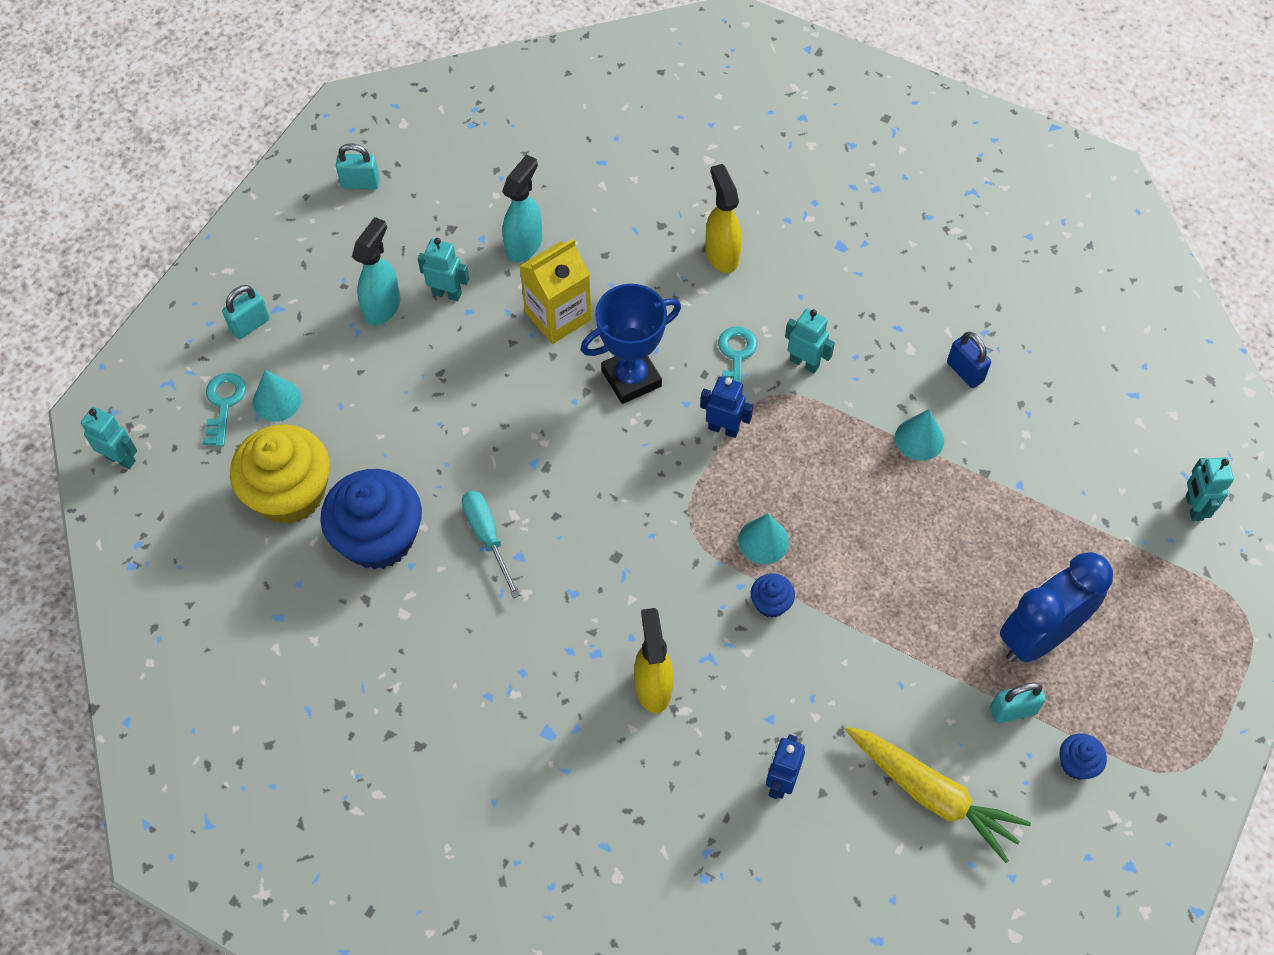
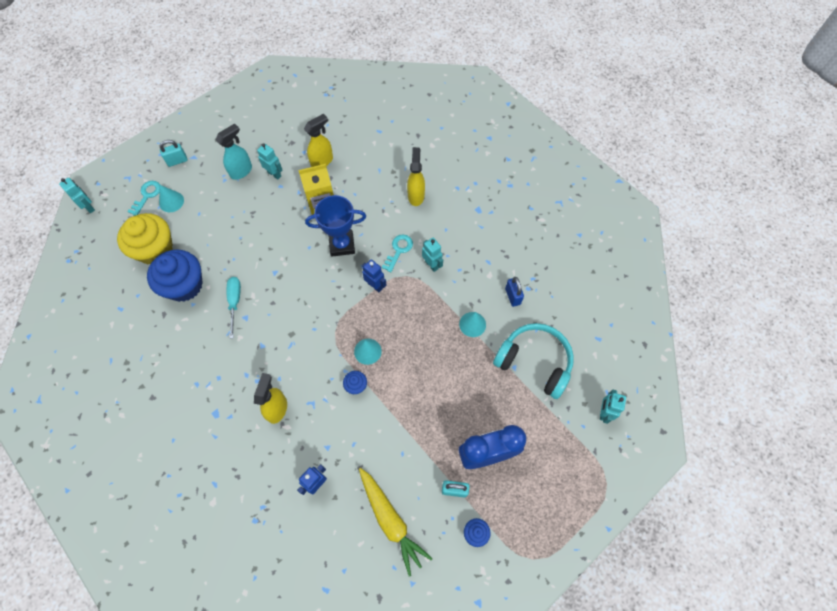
camera: 20 degrees right, 5 degrees up
turquoise padlock [336,143,380,189] -> none
turquoise spray bottle [502,154,542,262] -> yellow spray bottle [304,114,333,167]
none -> turquoise headphones [493,323,574,399]

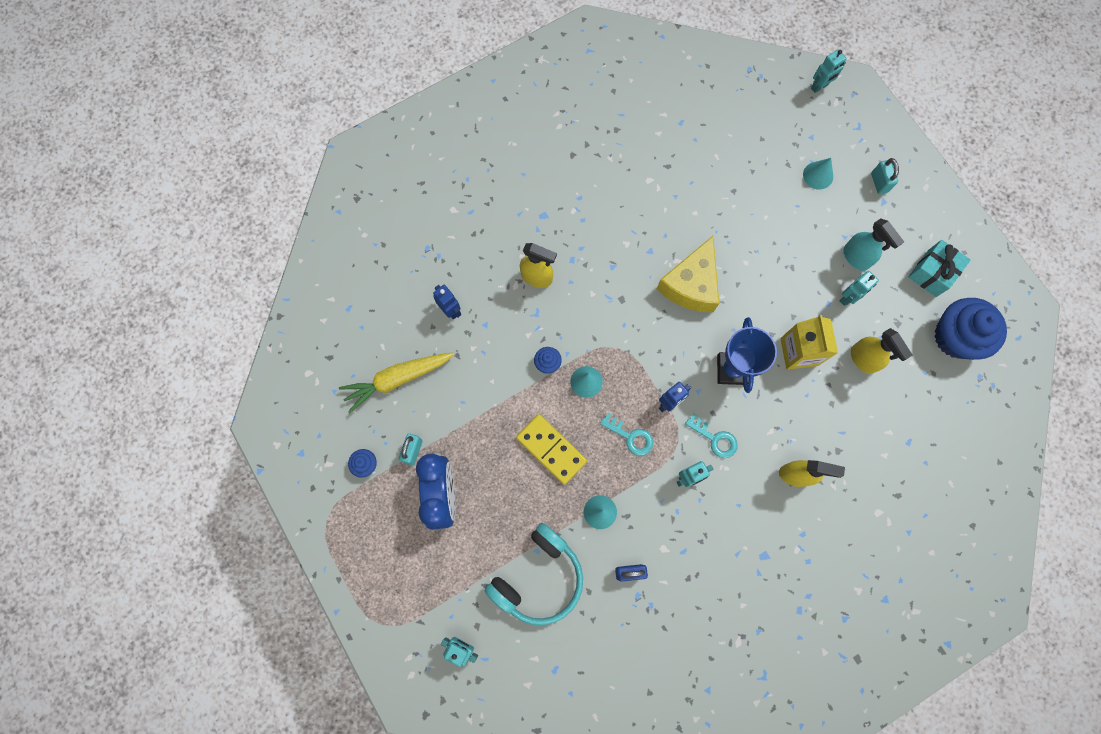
camera: 100 degrees right, 10 degrees up
yellow cupcake [117,213,173,264] -> none
turquoise key [128,181,160,216] -> turquoise key moved to [600,413,653,456]
blue cupcake [147,249,203,302] -> blue cupcake moved to [934,298,1007,360]
turquoise screwdriver [227,277,241,339] -> none
none -> yellow domino [516,414,587,485]
none -> yellow cheese [657,236,719,312]
none -> turquoise gift [908,240,971,297]

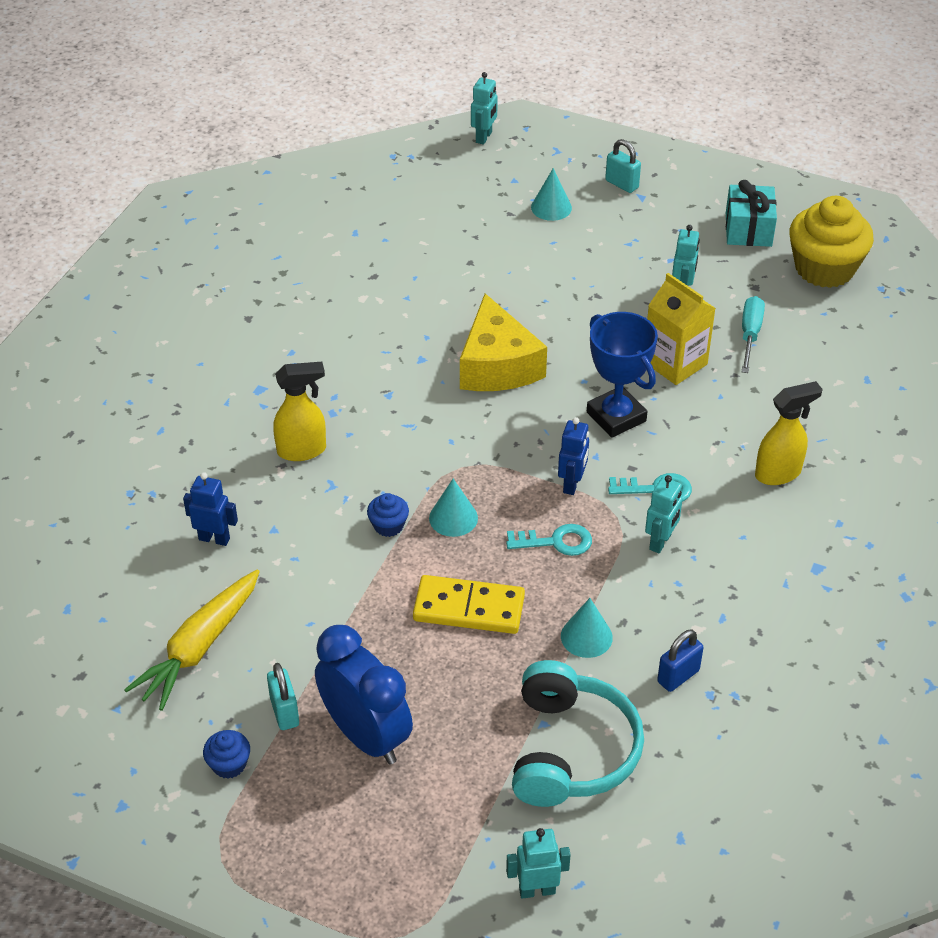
camera: 35 degrees left, 30 degrees down
turquoise spray bottle [843,218,904,271] -> none
yellow spray bottle [851,328,913,374] -> turquoise screwdriver [742,296,765,373]
blue cupcake [934,298,1007,360] -> yellow cupcake [789,196,874,288]

